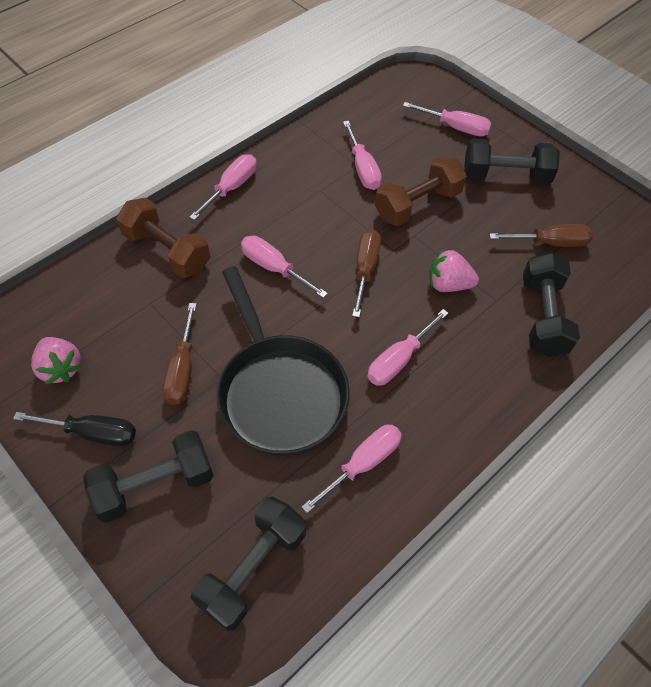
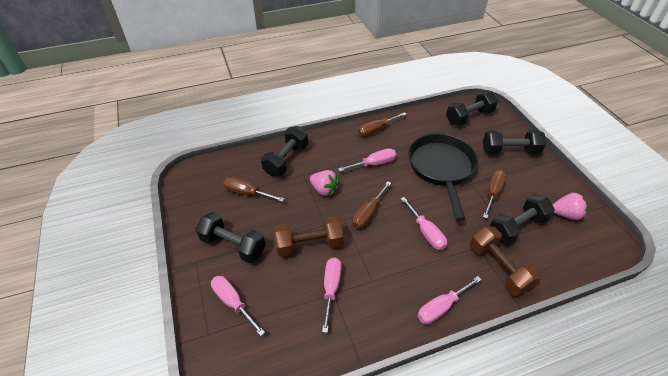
camera: 155 degrees left, 10 degrees down
black screwdriver [13,412,136,446] -> none
pink strawberry [31,337,82,385] -> pink strawberry turned 105 degrees clockwise [553,193,587,220]
pink screwdriver [302,425,402,513] -> none
none -> brown screwdriver [358,112,407,137]
none -> black dumbbell [489,194,555,245]

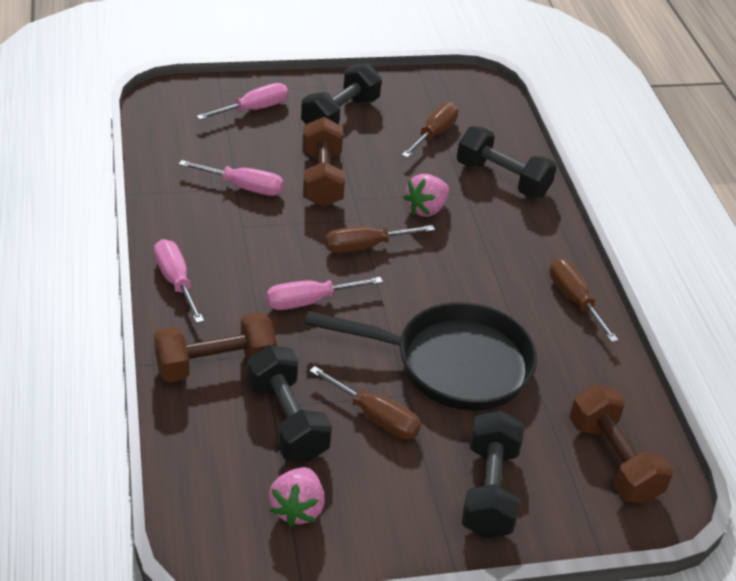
camera: 95 degrees right, 5 degrees down
pink screwdriver [338,148,396,172] -> none
brown screwdriver [352,181,391,229] -> brown screwdriver turned 60 degrees counterclockwise [325,225,435,253]
black dumbbell [446,91,498,126] -> brown dumbbell [569,384,673,504]

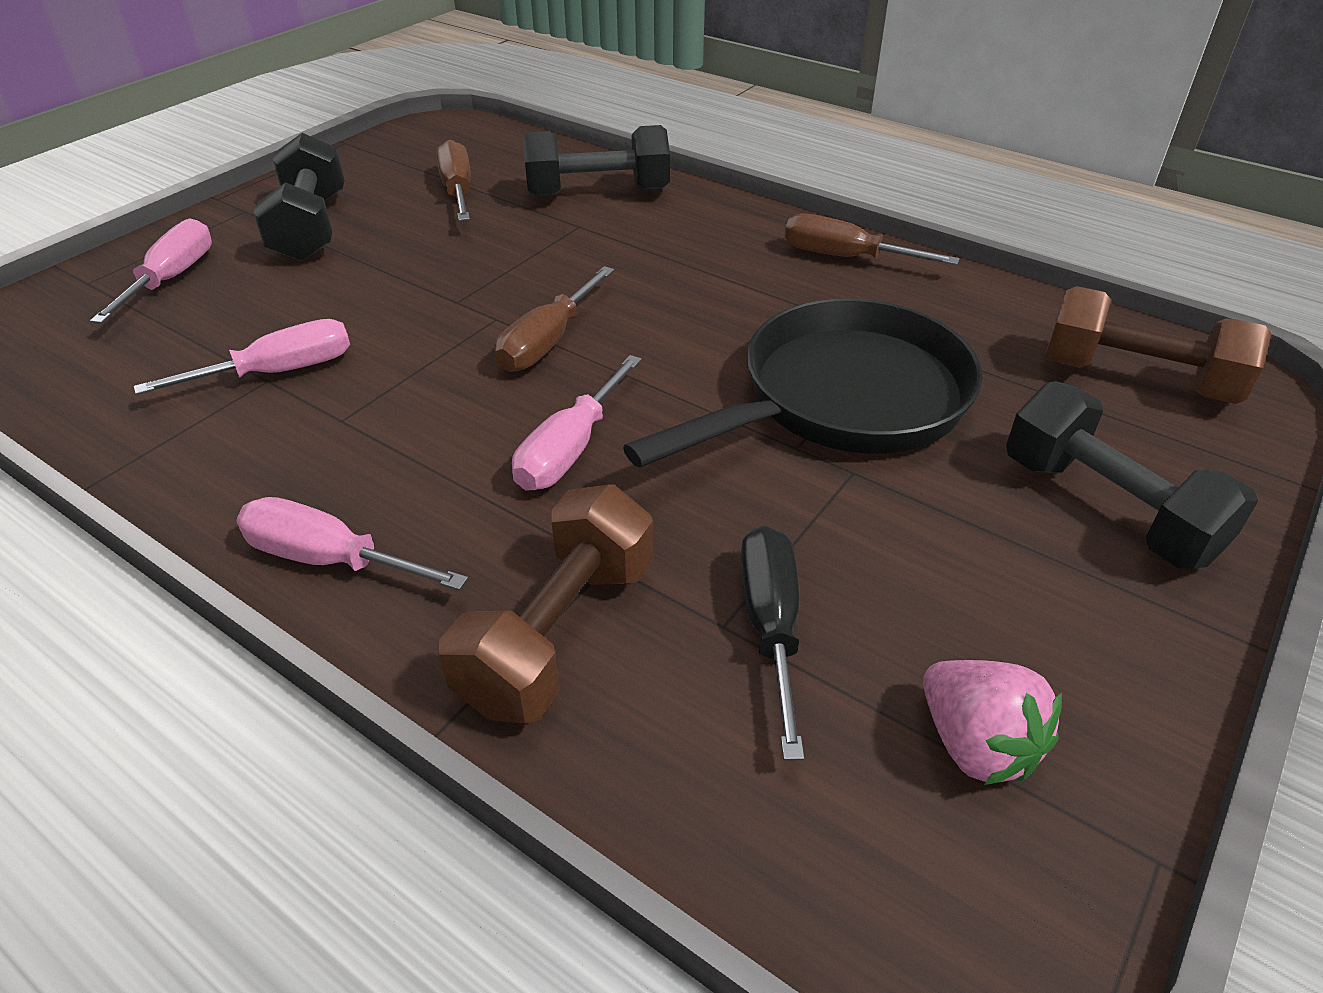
camera: 40 degrees left, 0 degrees up
black dumbbell [247,345,332,462] -> black screwdriver [740,525,804,760]
brown dumbbell [303,117,345,207] -> none
brown screwdriver [310,366,421,439] -> none
pink strawberry [403,174,449,217] -> none

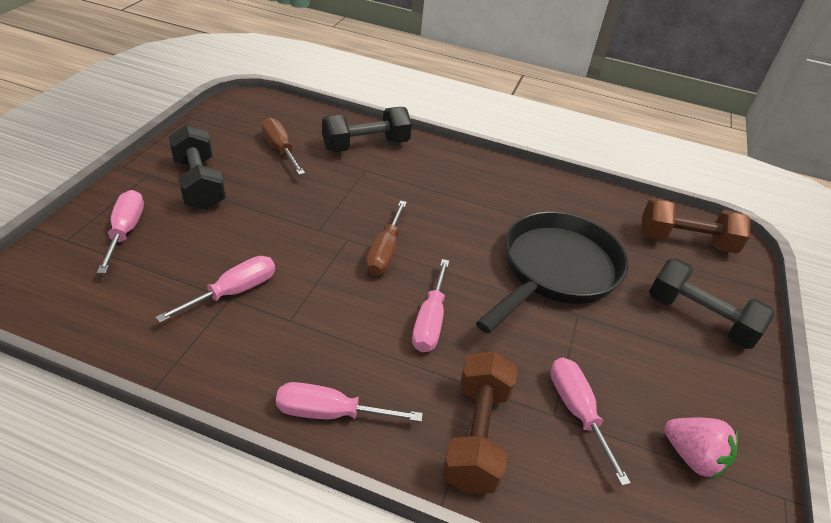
camera: 20 degrees left, 0 degrees up
black screwdriver [740,525,804,760] -> pink screwdriver [550,357,631,486]
brown screwdriver [785,213,960,265] -> none

